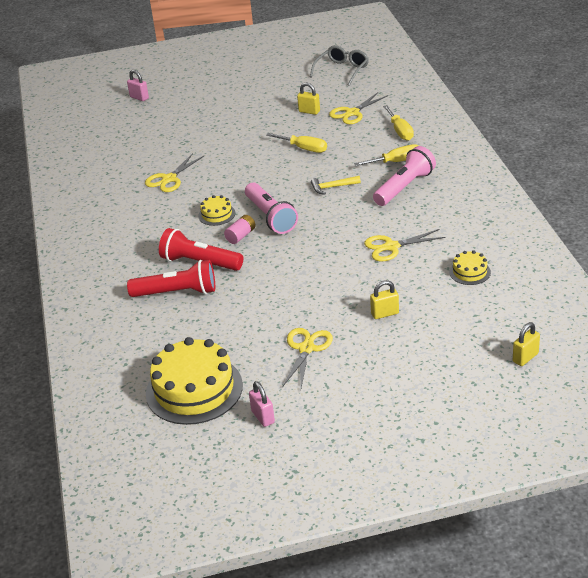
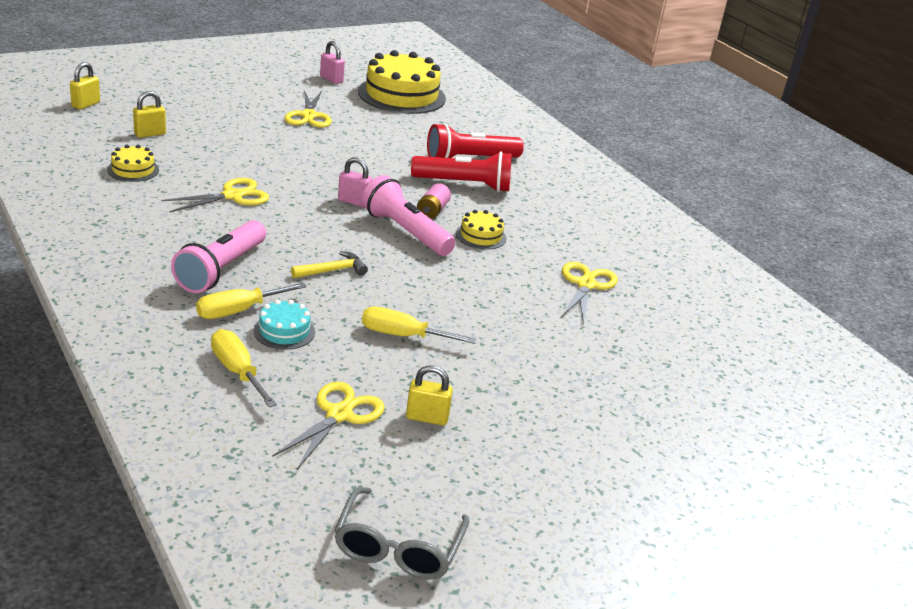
camera: 155 degrees right, 5 degrees down
pink padlock [127,70,149,101] -> pink padlock moved to [338,157,373,207]
yellow padlock [370,280,399,319] -> yellow padlock moved to [133,91,166,138]
none -> turquoise cake [254,300,315,350]

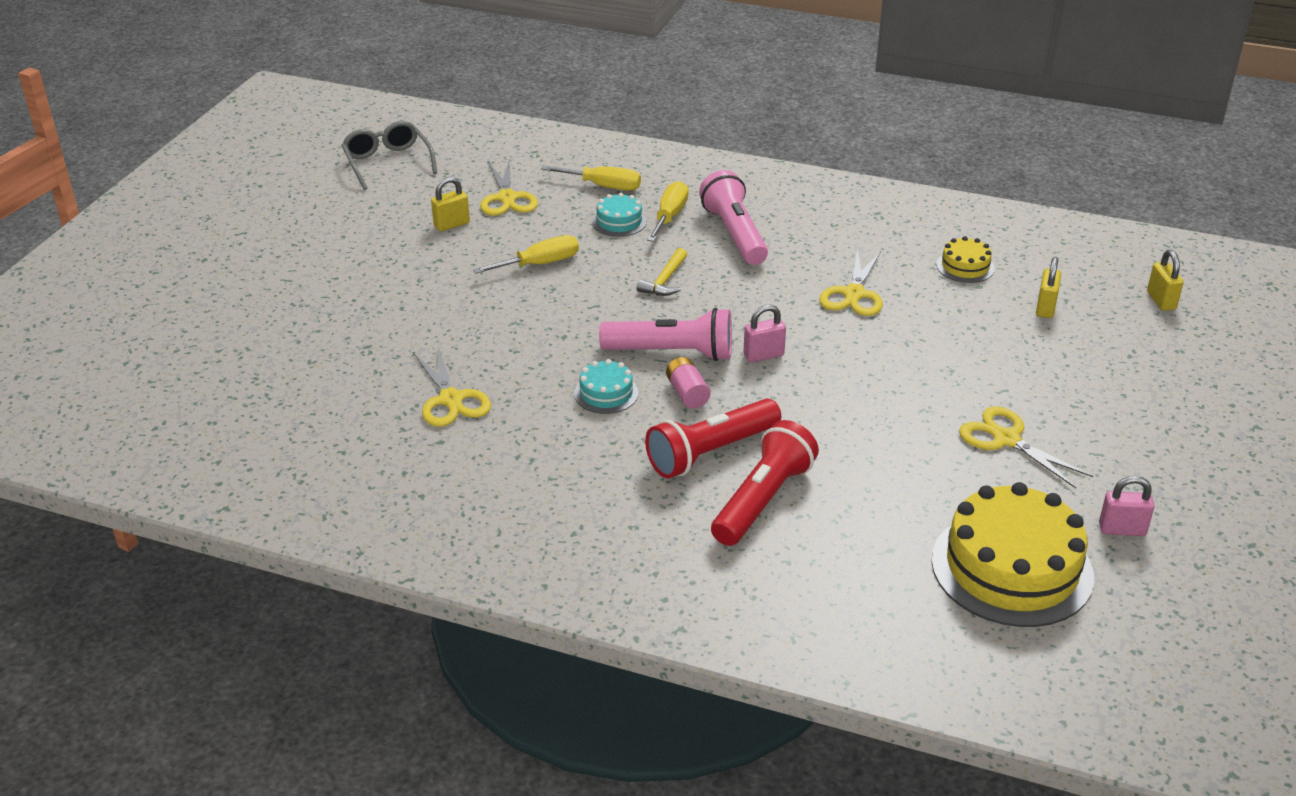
camera: 145 degrees right, 5 degrees up
yellow cake [456,210,507,250] -> turquoise cake [574,359,639,414]

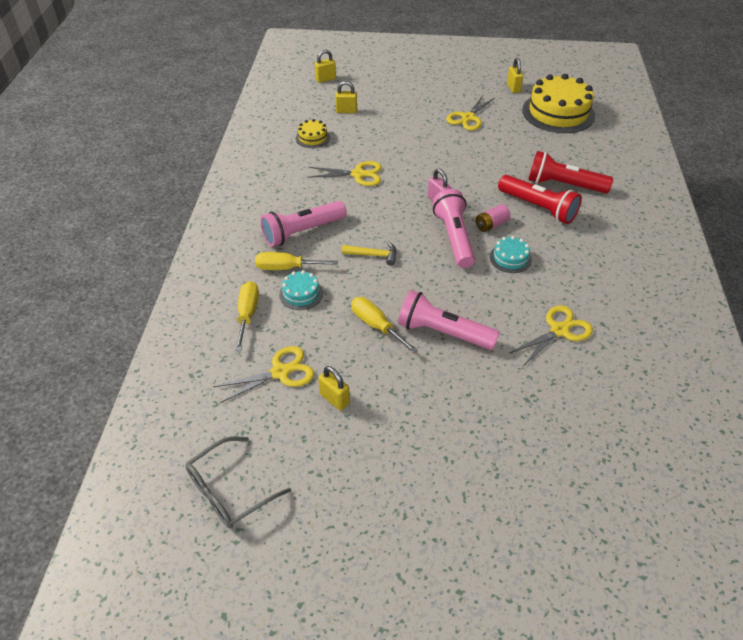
camera: 105 degrees left, 10 degrees up
pink padlock [1099,476,1155,536] -> yellow padlock [507,58,523,93]
none -> pink flashlight [398,290,500,350]

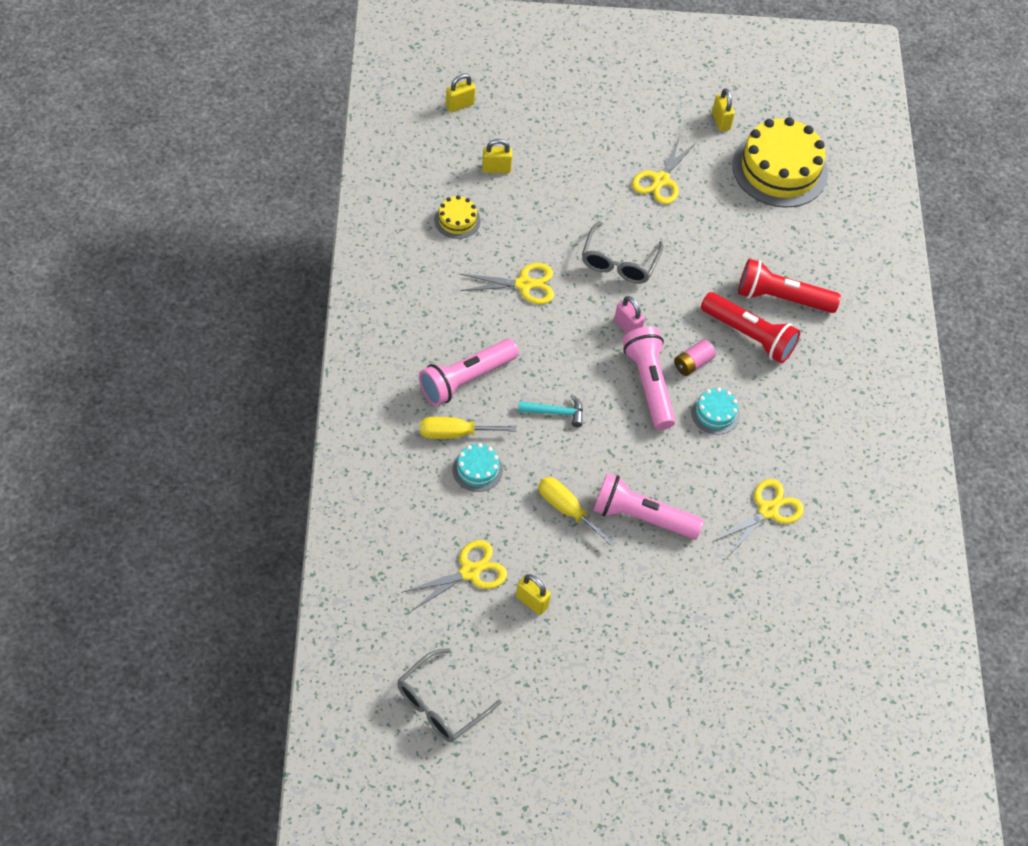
camera: 10 degrees left, 10 degrees up
yellow screwdriver [235,281,259,351] -> none
yellow hammer [342,242,397,266] -> turquoise hammer [518,394,583,427]
none -> grey glasses [582,222,663,284]

